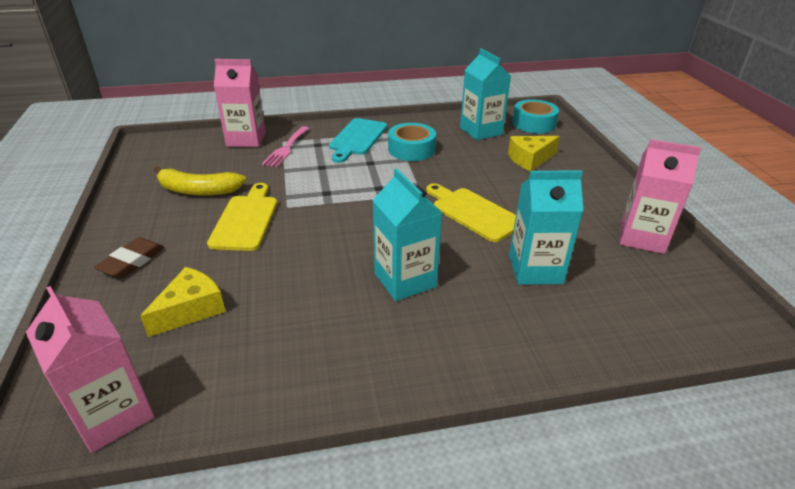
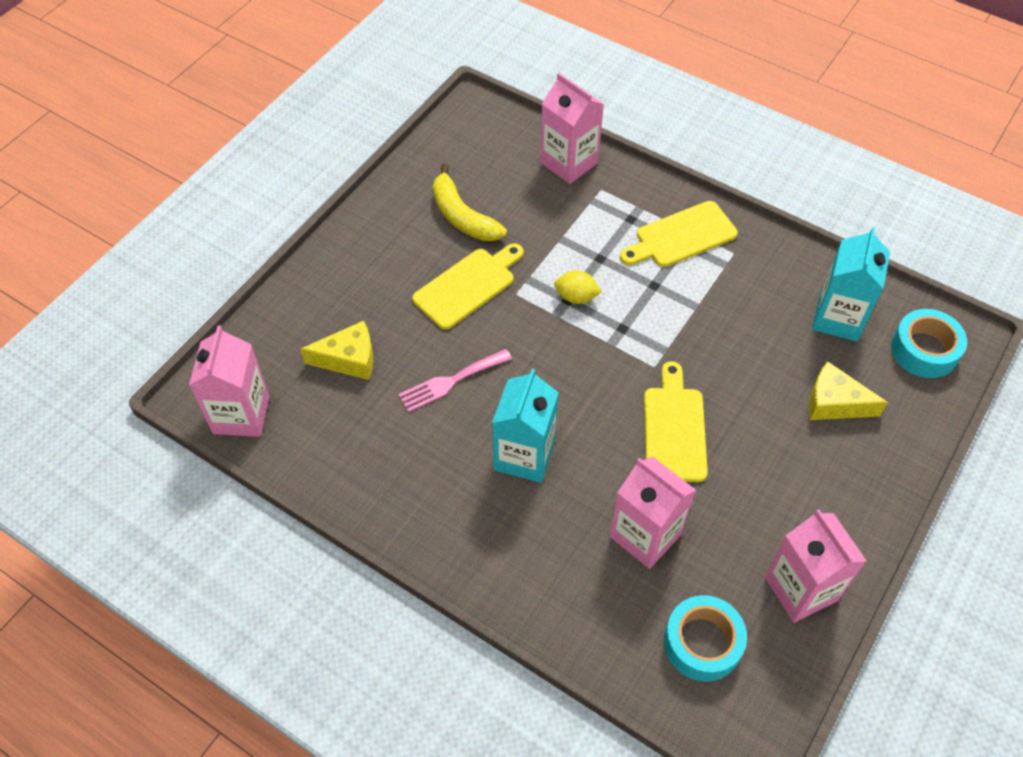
camera: 45 degrees right, 20 degrees up
brown eraser [94,237,165,278] -> none
pink fork [262,126,310,167] -> pink fork moved to [399,349,512,412]
turquoise cutting board [329,118,387,163] -> yellow cutting board [620,201,738,267]
turquoise tape [388,123,436,161] -> turquoise tape moved to [664,595,747,682]
turquoise carton [509,171,583,285] -> pink carton [610,456,696,569]
none -> yellow lemon [554,270,602,304]

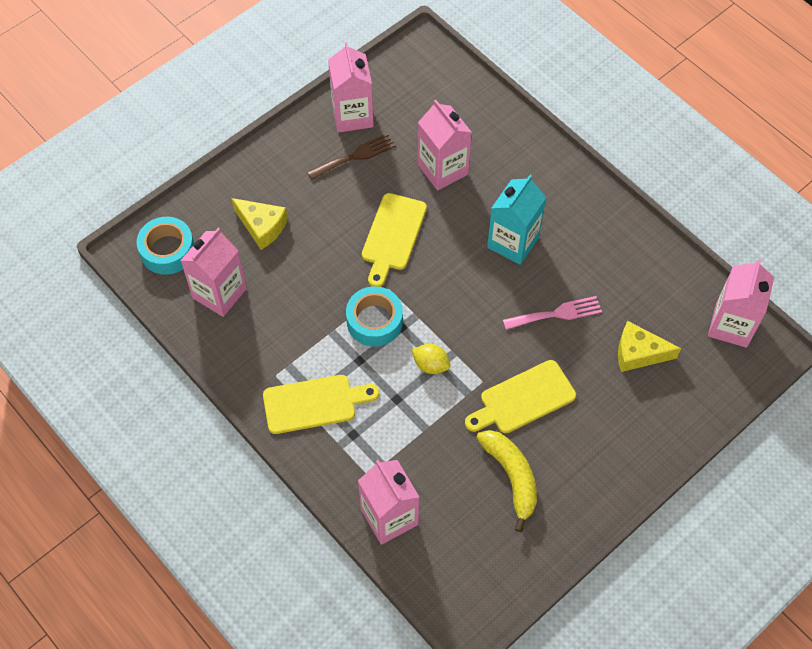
camera: 165 degrees left, 5 degrees up
turquoise tape [664,595,747,682] -> turquoise tape moved to [346,286,403,347]
turquoise carton [812,227,890,341] -> pink carton [180,228,247,317]
none -> brown fork [307,133,396,180]

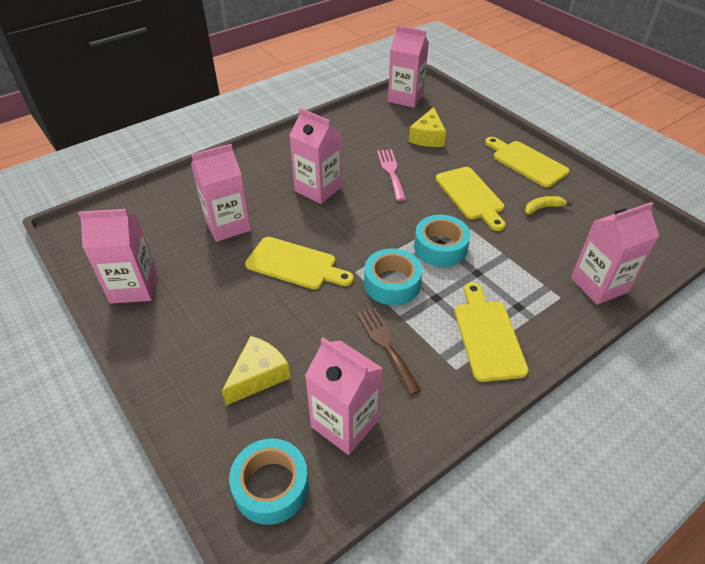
camera: 85 degrees left, 15 degrees down
brown fork [307,133,396,180] -> brown fork moved to [357,307,421,395]
yellow lemon [412,344,451,374] -> turquoise tape [414,215,471,267]
yellow banana [476,430,537,532] -> yellow banana [525,196,573,214], size x0.55
turquoise carton [487,175,546,265] -> pink carton [289,108,342,204]
none -> yellow cutting board [485,137,569,187]

